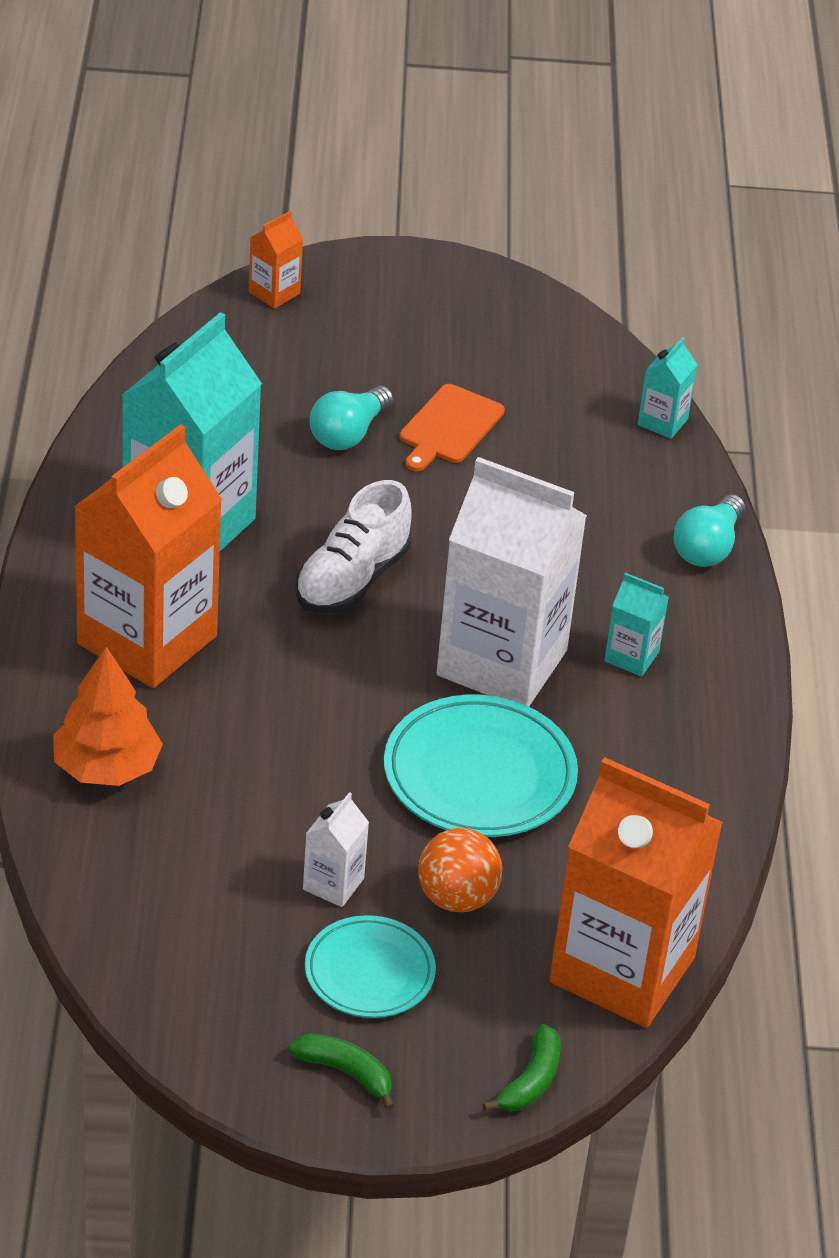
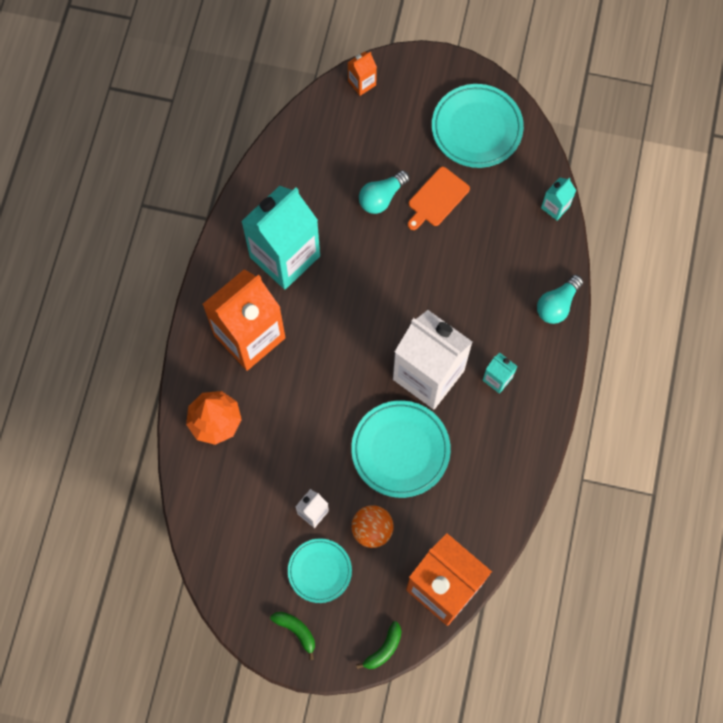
camera: 15 degrees right, 30 degrees up
white shoe [295,480,411,613] -> none
none -> turquoise plate [432,84,524,168]

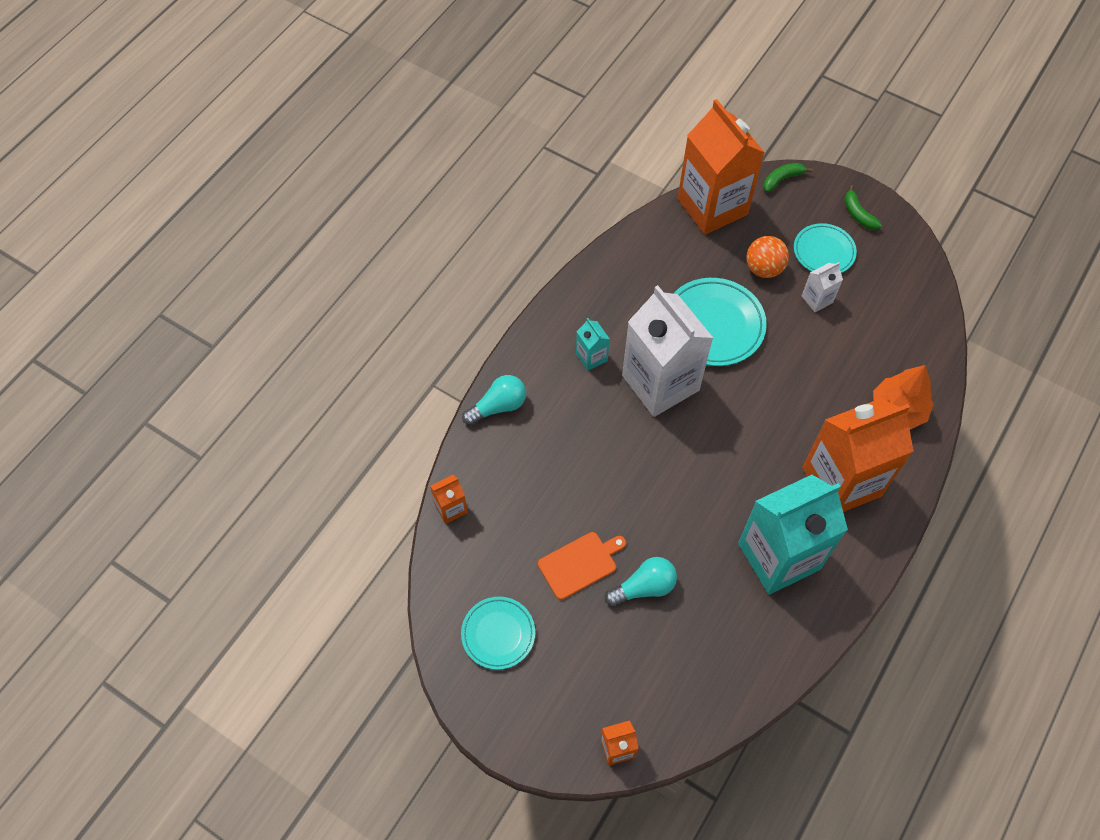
camera: 160 degrees left, 10 degrees down
turquoise plate [432,84,524,168] -> turquoise plate [461,596,535,670], size x0.63
turquoise carton [541,177,576,220] -> orange carton [430,475,468,524]

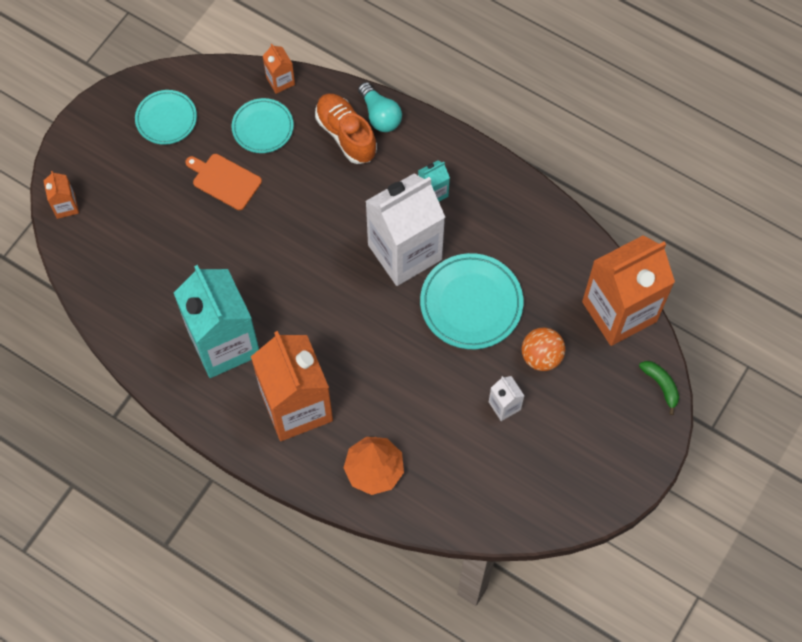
camera: 90 degrees right, 5 degrees up
orange cutting board [538,532,626,600] -> orange cutting board turned 150 degrees clockwise [185,154,262,210]
turquoise light bulb [605,557,677,607] -> none
turquoise plate [794,223,857,273] -> turquoise plate moved to [232,98,294,153]
green banana [844,185,882,230] -> none
none -> orange shoe [315,93,377,164]

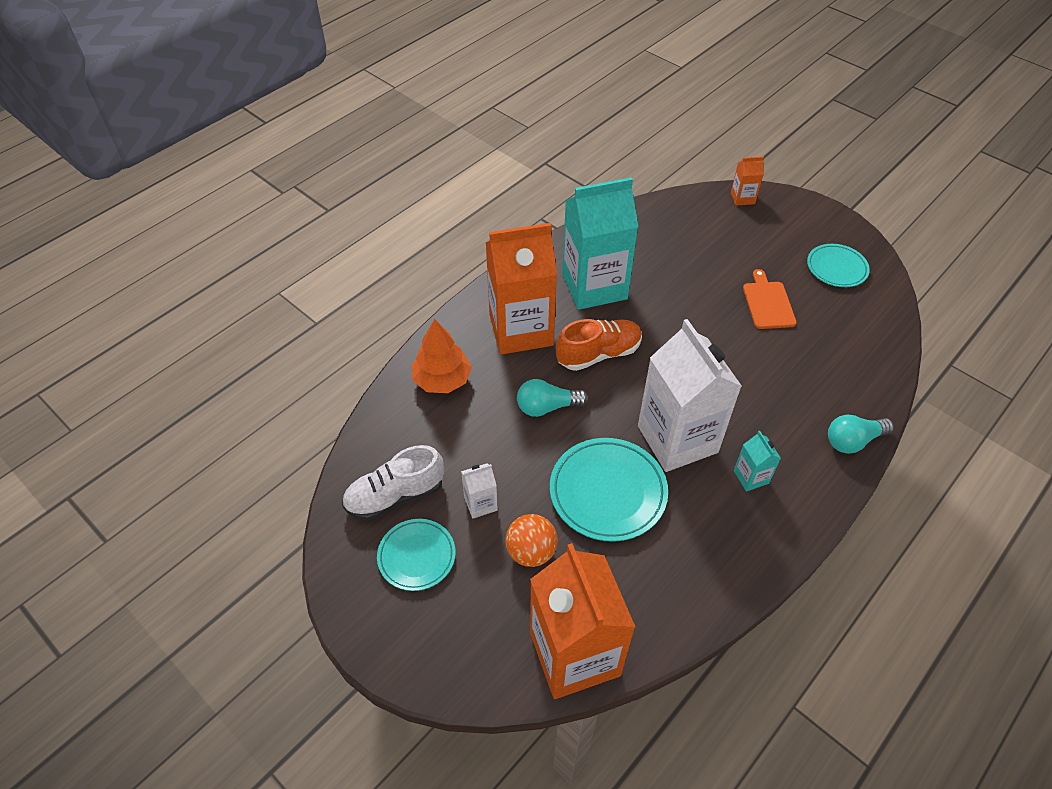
camera: 100 degrees right, 15 degrees down
orange cutting board [185,154,262,210] -> orange cutting board turned 45 degrees counterclockwise [743,269,797,329]
turquoise plate [232,98,294,153] -> turquoise plate moved to [377,519,456,591]
orange carton [263,44,295,94] -> none
orange shoe [315,93,377,164] -> orange shoe moved to [556,319,642,371]
green banana [639,361,679,415] -> none
none -> white shoe [342,445,444,521]
none -> turquoise light bulb [517,379,588,417]

